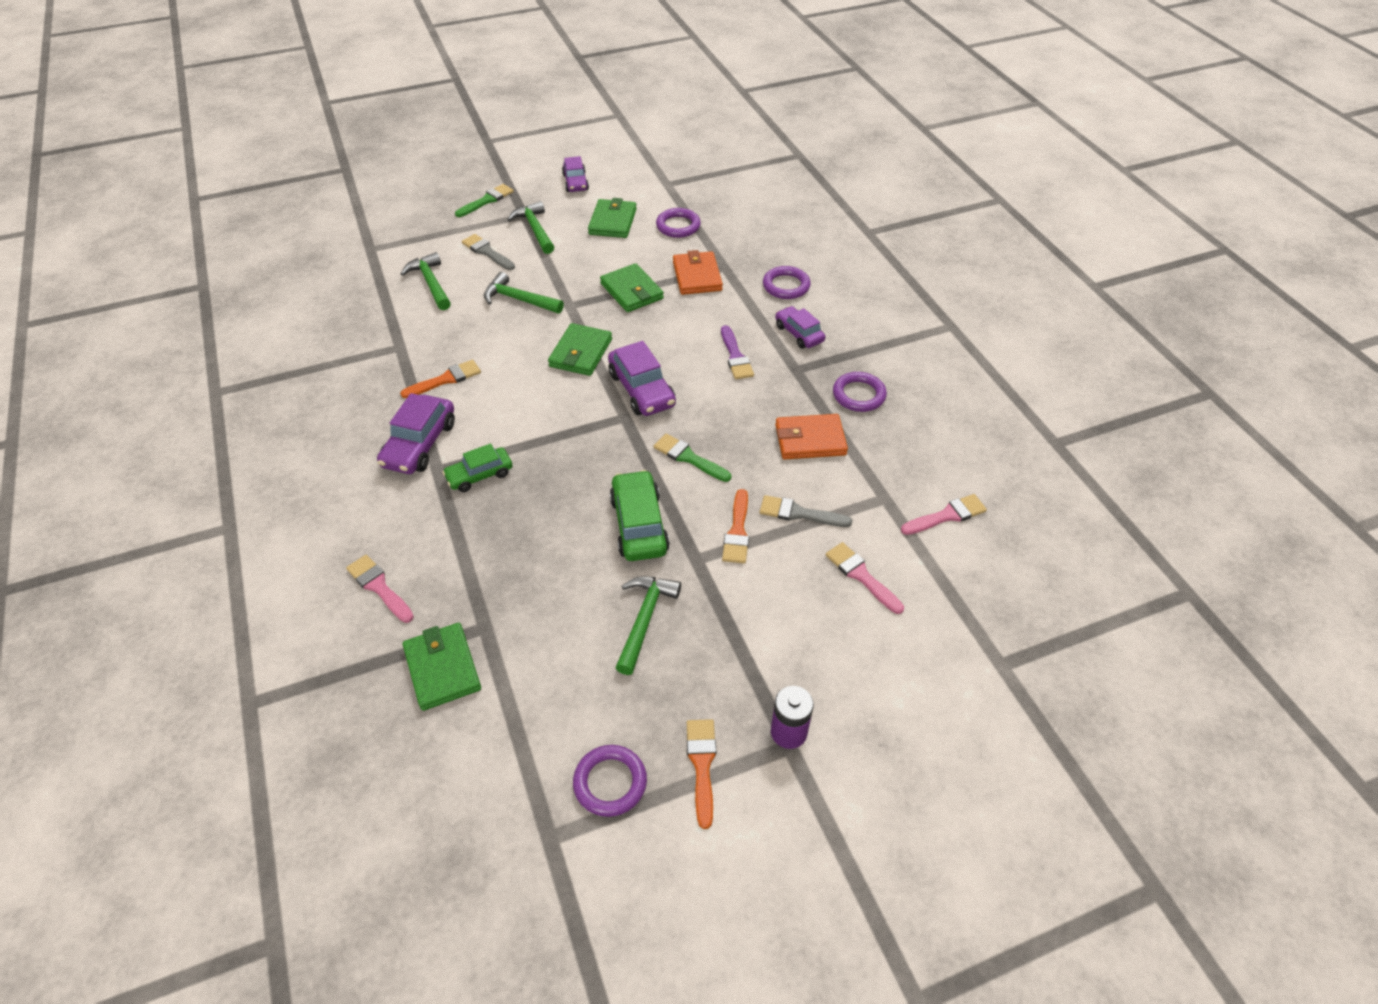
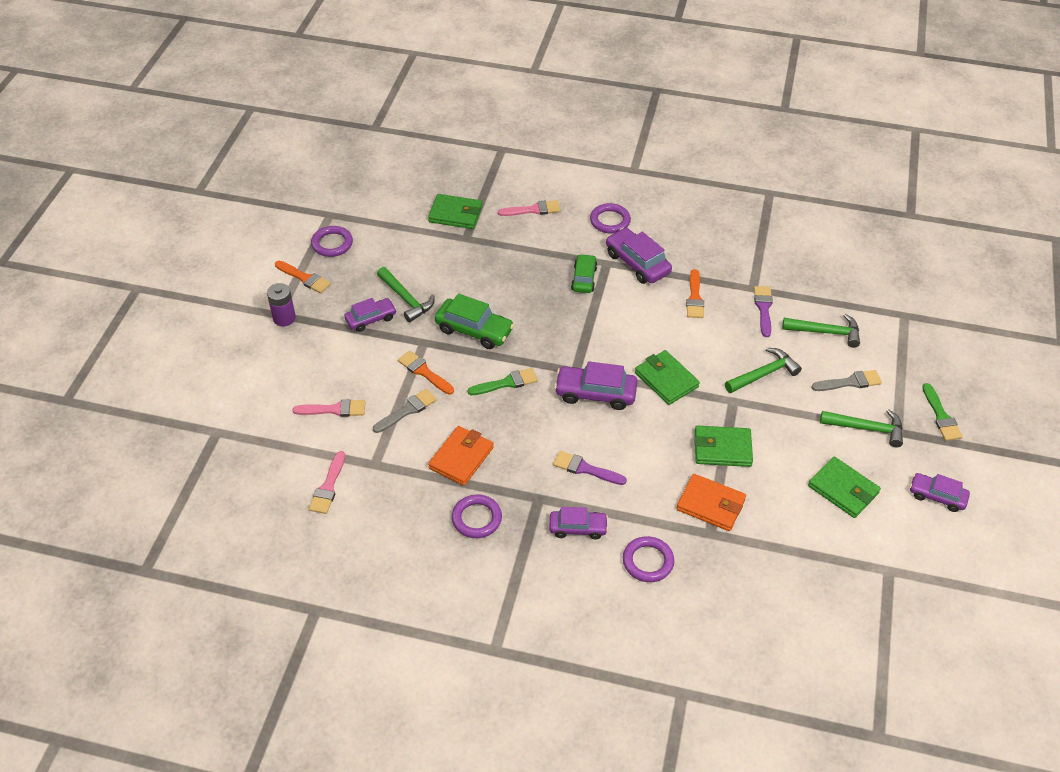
camera: 125 degrees right, 0 degrees up
purple ring [656,208,701,238] -> purple ring moved to [590,203,631,233]
none -> purple car [344,298,397,332]
none -> purple brush [754,286,773,337]

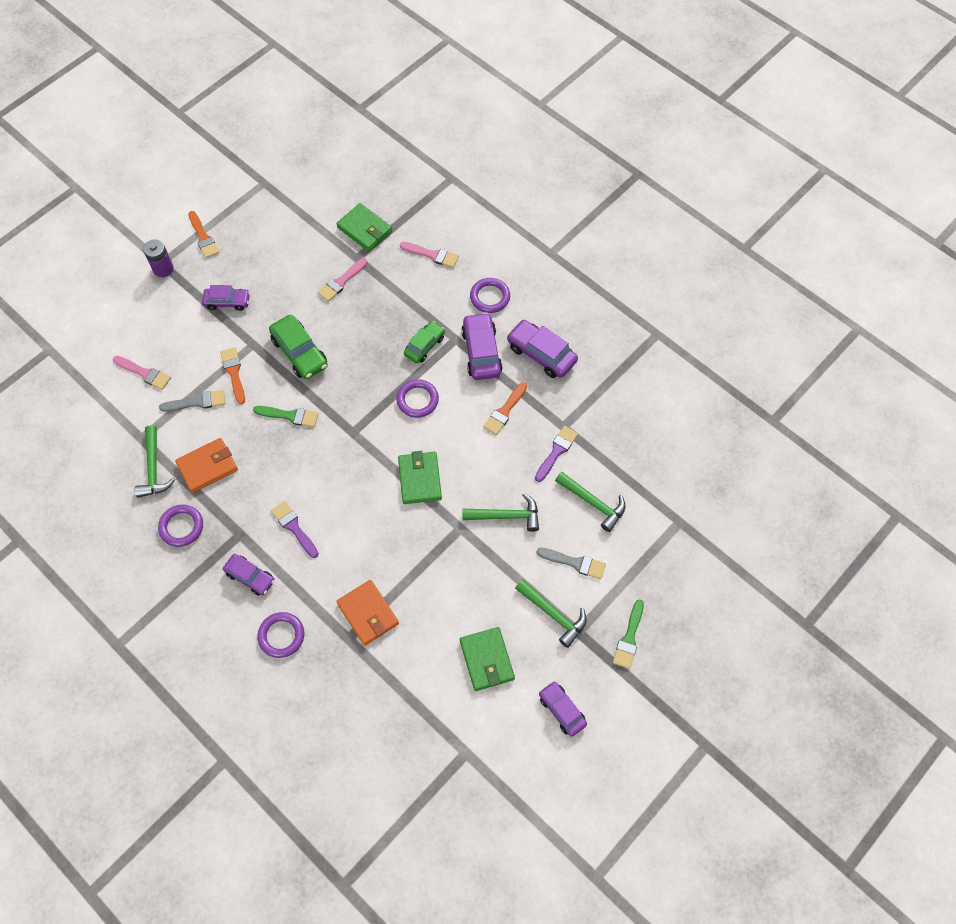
camera: 30 degrees right, 15 degrees up
pink brush [309,451,345,514] -> pink brush moved to [317,258,367,302]
purple ring [311,226,353,257] -> purple ring moved to [396,379,439,418]
green hammer [377,267,435,322] -> green hammer moved to [135,425,175,498]
purple car [554,361,638,410] -> purple car moved to [507,320,578,378]
green wallet [694,426,753,467] -> none

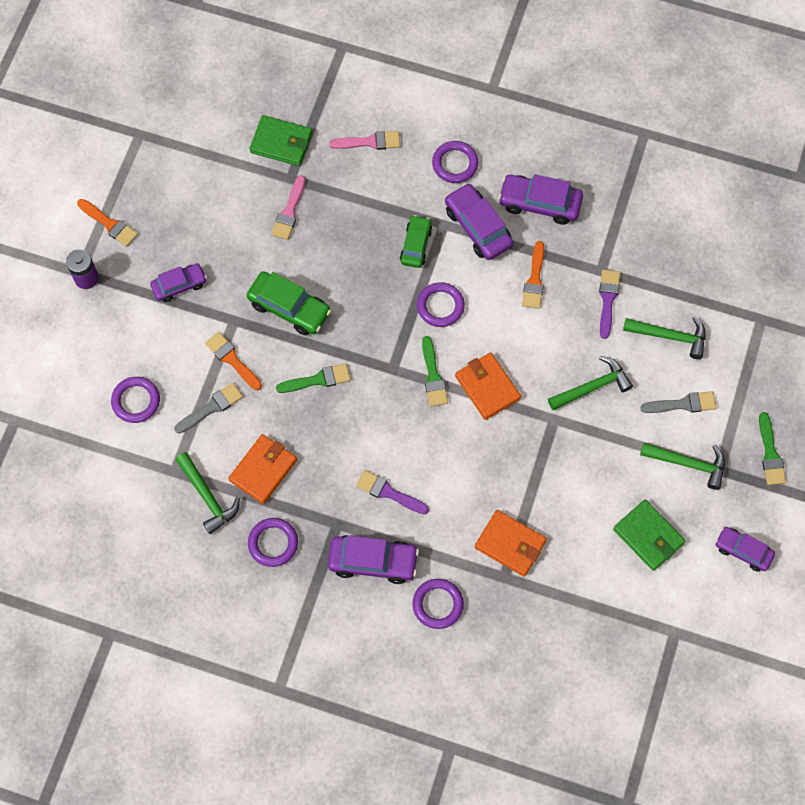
camera: 25 degrees left, 5 degrees up
pink brush [113,356,171,390] -> purple ring [111,377,160,423]
purple car [223,554,275,596] -> purple car [328,535,419,584], size x1.52
green wallet [398,451,442,504] -> orange wallet [455,352,521,420]
none -> green brush [422,336,448,407]

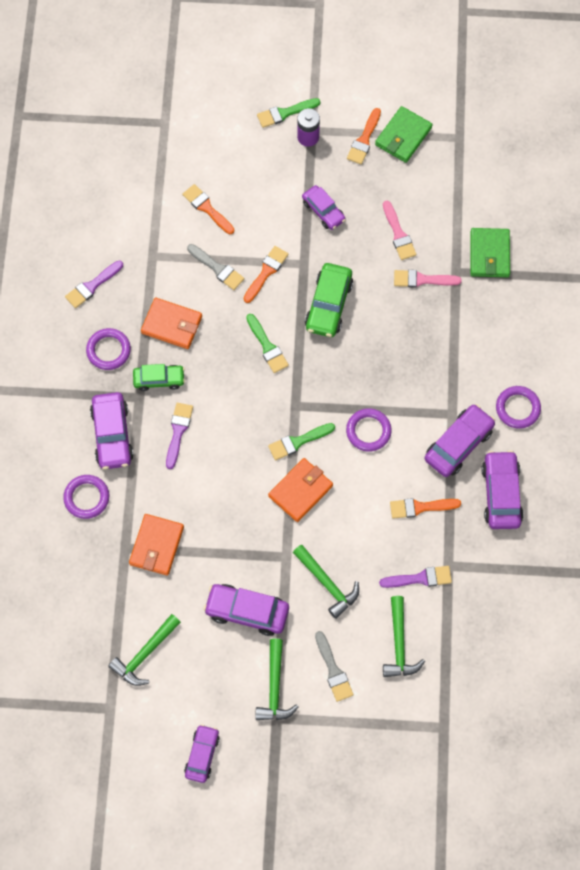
camera: 75 degrees right, 0 degrees up
purple ring [111,377,160,423] -> orange brush [183,184,234,234]
green hammer [176,452,240,534] -> green hammer moved to [108,614,181,686]
pink brush [329,131,400,150] -> pink brush moved to [383,201,416,260]
green car [400,215,432,268] -> green car moved to [133,364,185,391]
green wallet [613,499,685,571] -> green wallet moved to [375,106,433,163]
green brush [759,412,786,485] -> green brush moved to [257,98,321,128]
none -> purple brush [65,260,123,308]
none -> purple car [204,584,289,636]

